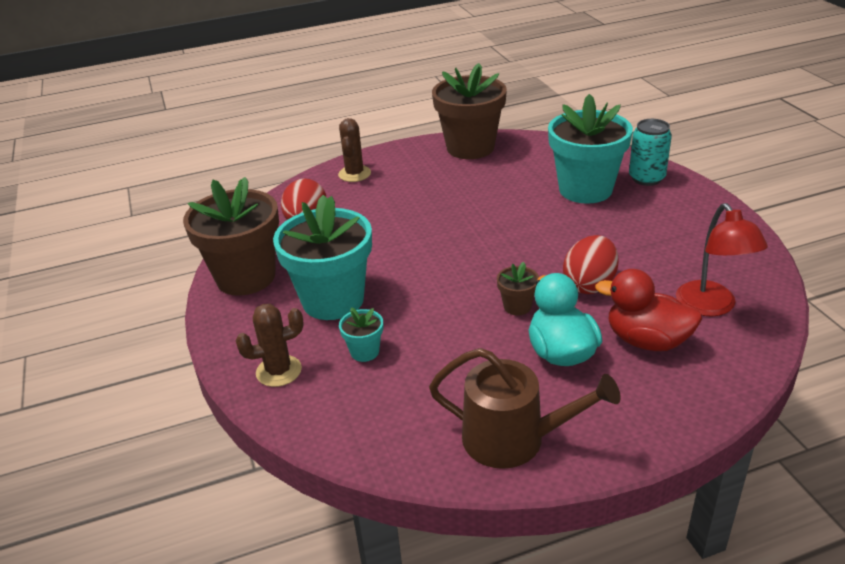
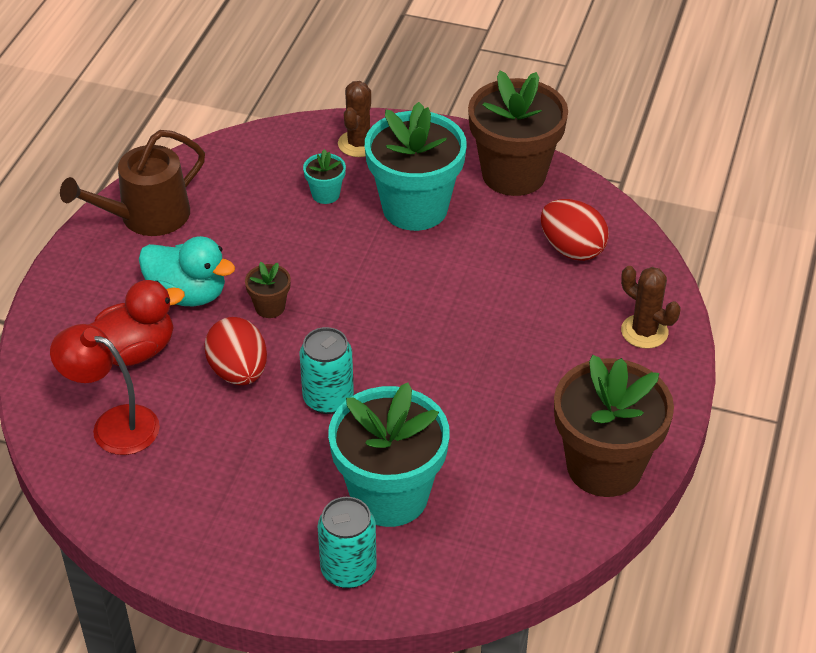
camera: 125 degrees right, 10 degrees up
none -> turquoise can [300,327,354,414]

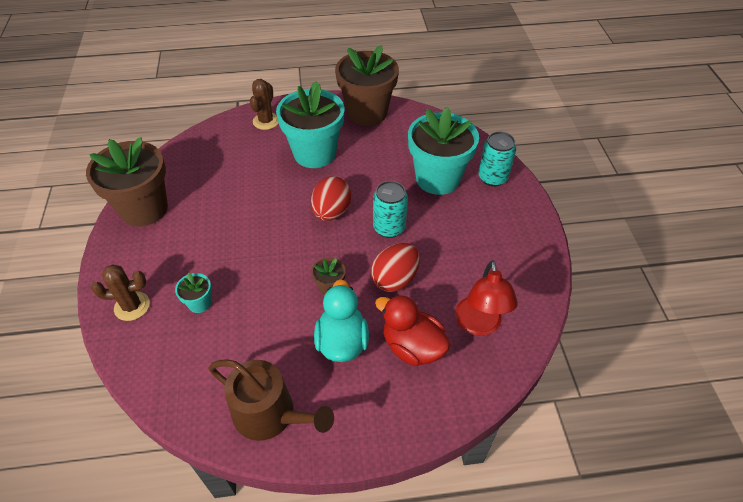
camera: 115 degrees left, 5 degrees up
turquoise flower pot [365,102,467,231] -> turquoise flower pot moved to [276,81,345,168]
red egg [541,199,609,261] -> red egg moved to [311,176,351,221]

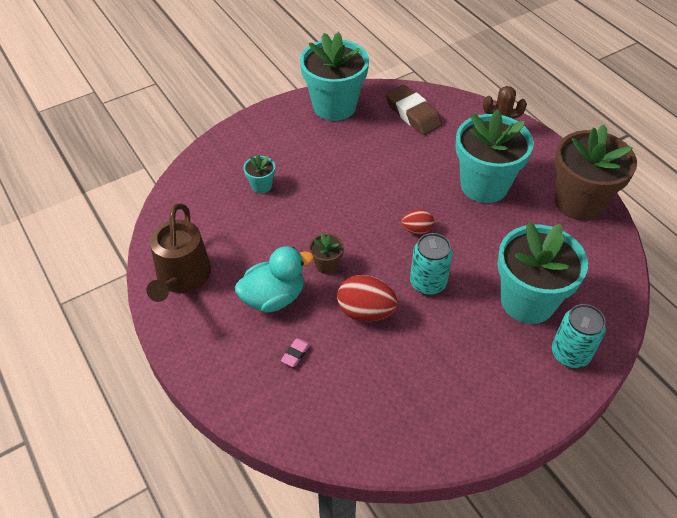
camera: 65 degrees right, 0 degrees up
brown flower pot [86,137,168,227] -> turquoise flower pot [300,32,369,121]
brown cactus [91,264,150,321] -> none
red egg [311,176,351,221] -> red egg [401,209,434,234], size x0.59
red duck [375,295,450,366] -> pink eraser [281,338,310,367]
red lamp [455,260,518,336] -> none
none -> brown eraser [386,85,442,135]

